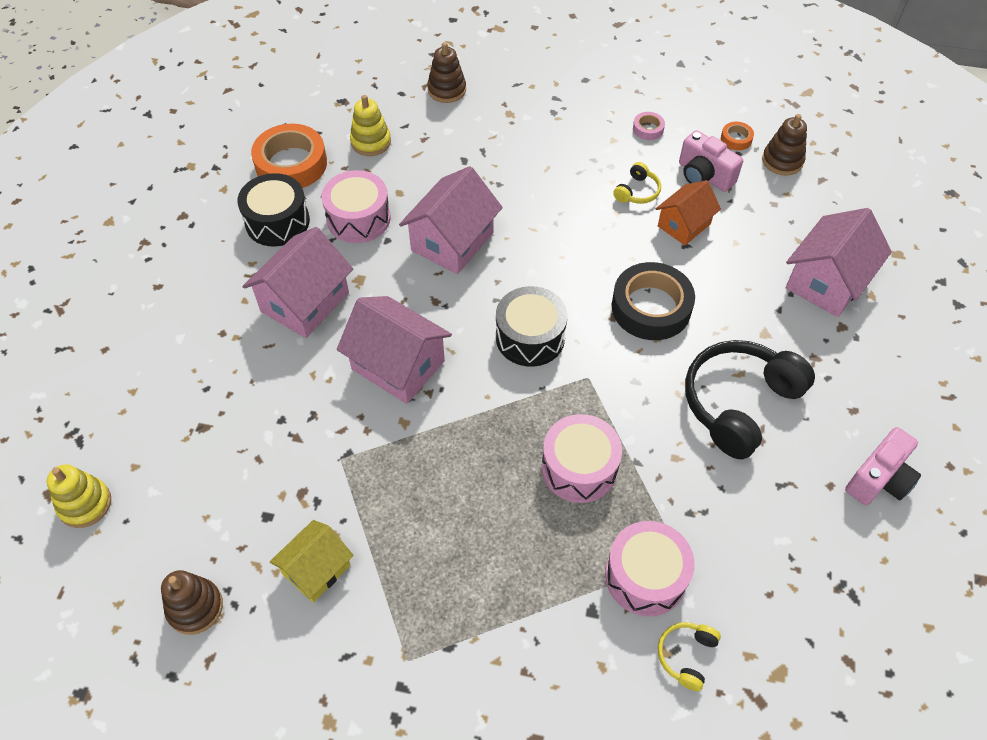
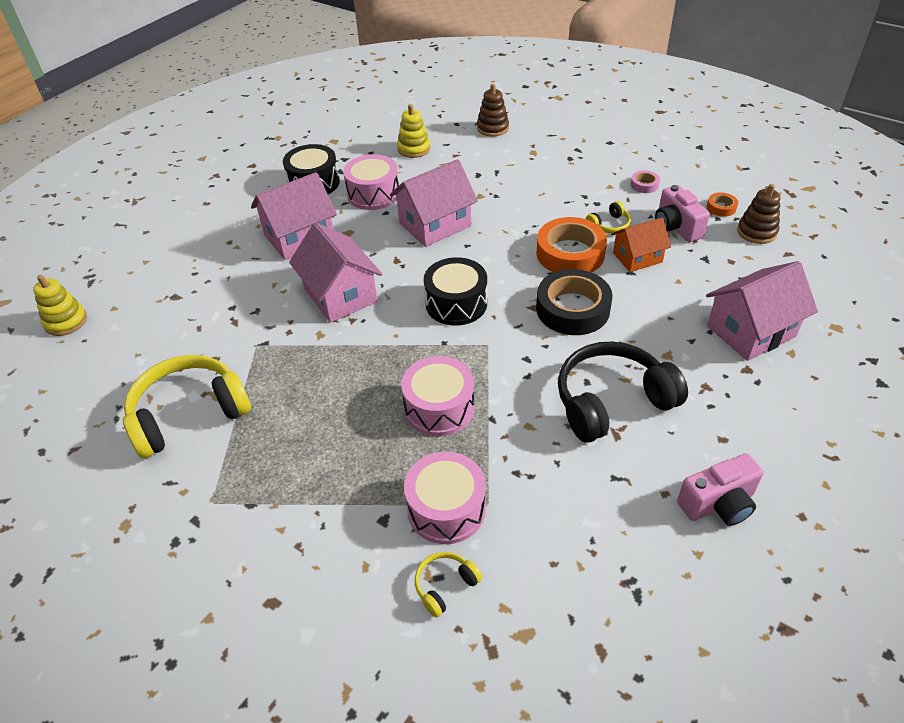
camera: 25 degrees right, 10 degrees down
brown stacking toy [161,570,223,635] -> none
orange tape [251,124,327,188] -> orange tape moved to [536,217,607,273]
yellow house [270,520,354,603] -> yellow headphones [123,355,251,458]

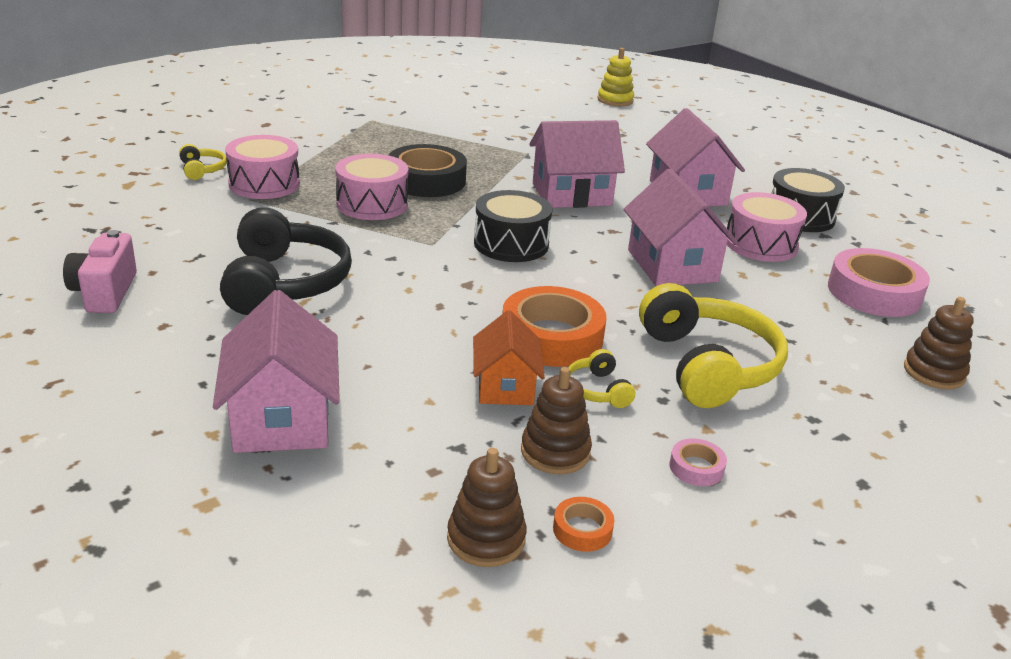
camera: 105 degrees right, 15 degrees down
yellow headphones [123,355,251,458] -> yellow headphones moved to [639,283,788,408]
yellow stacking toy [397,104,431,158] -> pink tape [828,248,930,317]
black tape [536,269,613,335] -> black tape moved to [389,144,467,197]
pink camera [655,185,710,242] -> brown stacking toy [521,367,592,474]

